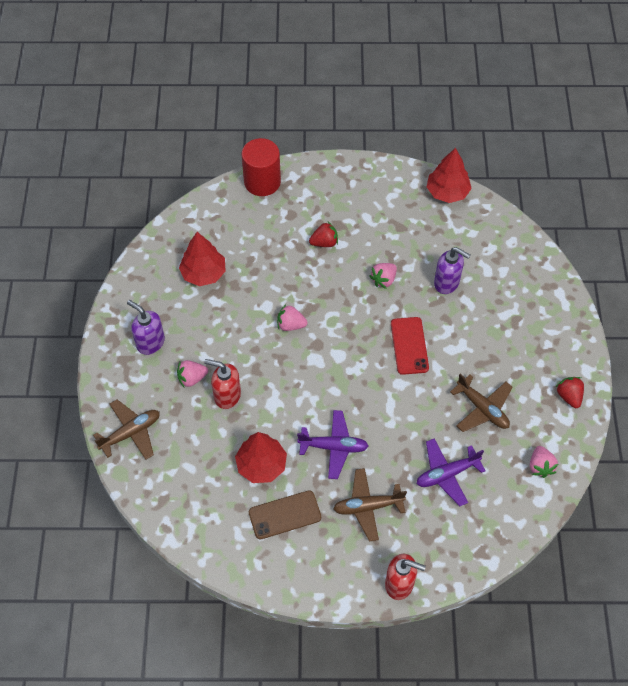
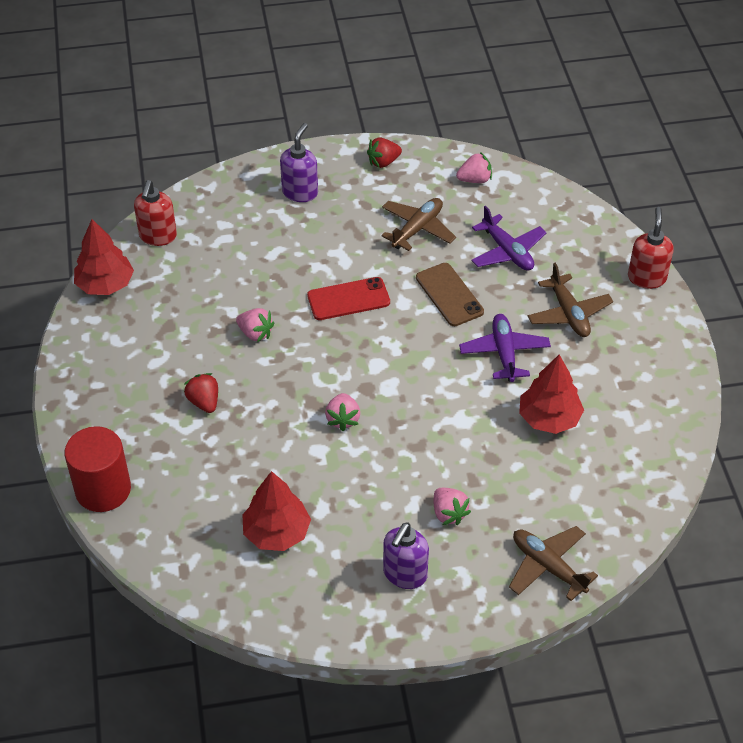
camera: 100 degrees left, 10 degrees down
red soap dispenser [204,359,241,409] -> red soap dispenser moved to [134,180,177,246]
brown phone [249,490,321,539] -> brown phone moved to [416,263,484,326]
purple soap dispenser [434,247,470,294] -> purple soap dispenser moved to [280,123,318,202]

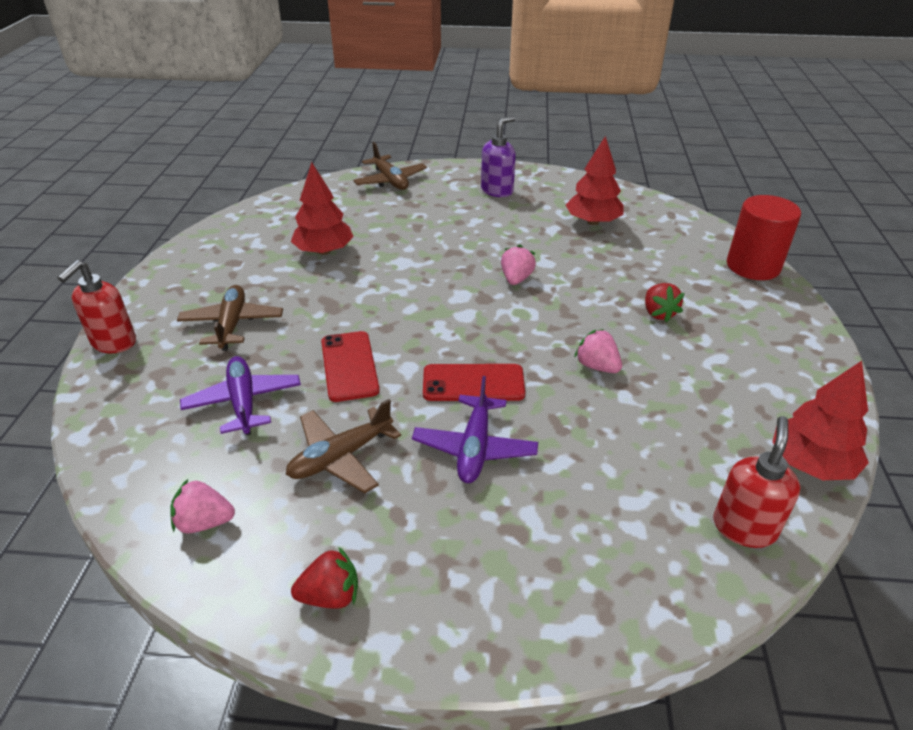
camera: 165 degrees left, 10 degrees down
purple soap dispenser [280,123,318,202] -> none
brown phone [416,263,484,326] -> red phone [321,331,380,402]
pink strawberry [434,488,471,525] -> none
purple plane [459,314,551,382] -> purple plane moved to [412,376,538,483]

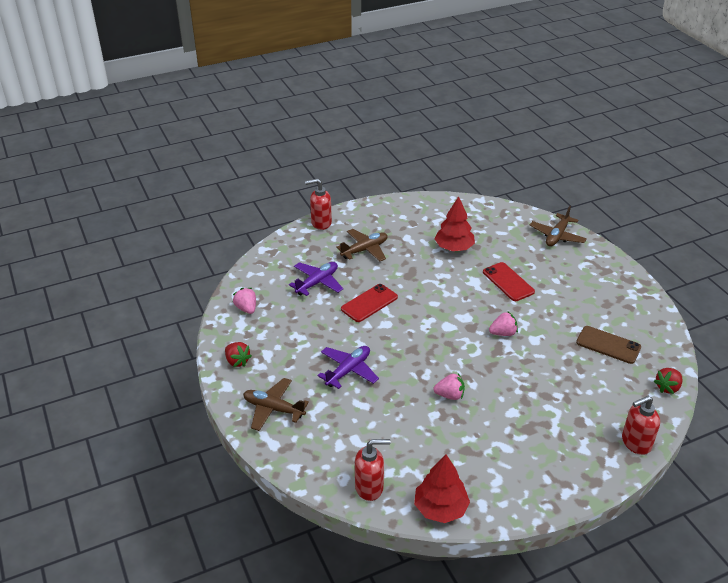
camera: 60 degrees right, 0 degrees up
brown plane [286,399,401,493] -> brown plane moved to [243,378,309,431]
purple plane [412,376,538,483] -> purple plane turned 150 degrees clockwise [317,346,379,389]
red phone [423,364,525,401] -> red phone moved to [483,262,535,301]
purple soap dispenser [481,116,516,197] -> none
red tree [566,136,624,225] -> brown phone [576,326,641,364]
pink strawberry [574,329,622,373] -> pink strawberry turned 75 degrees clockwise [433,373,465,400]
red strawberry [645,283,685,322] -> red strawberry moved to [654,368,682,394]
red cylinder [727,195,801,280] -> red soap dispenser [622,396,660,455]

